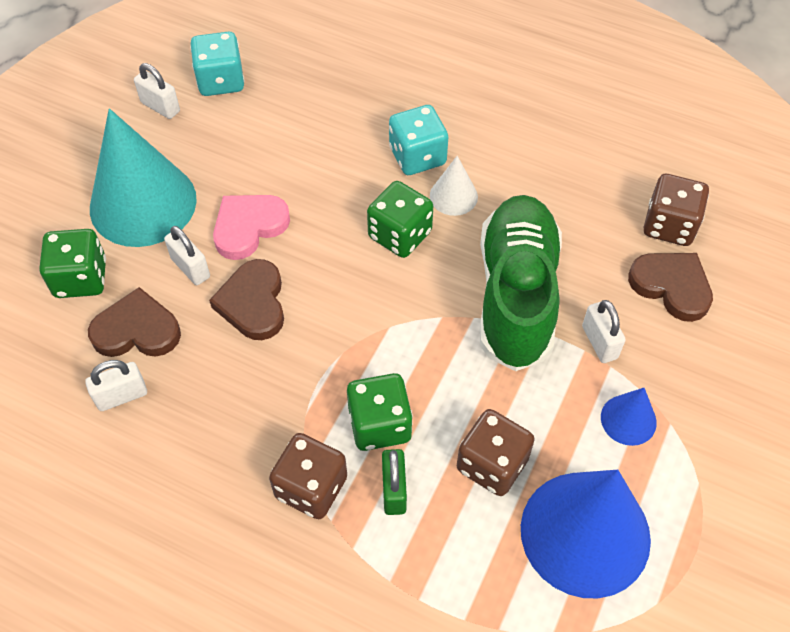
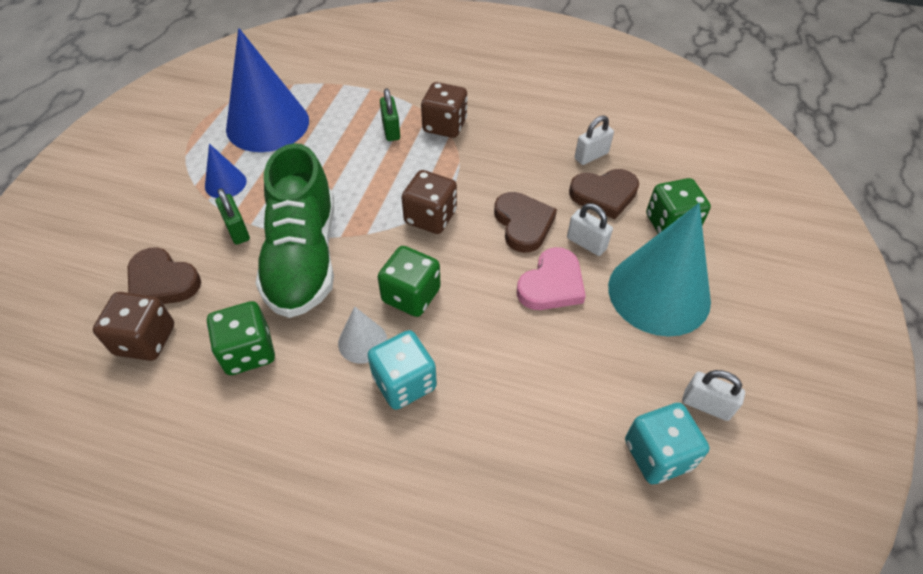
camera: 170 degrees right, 5 degrees down
green dice [347,373,413,451] -> green dice moved to [207,301,275,375]
brown dice [457,409,535,496] -> brown dice moved to [401,170,457,234]
white padlock [582,300,626,363] -> green padlock [216,188,250,245]

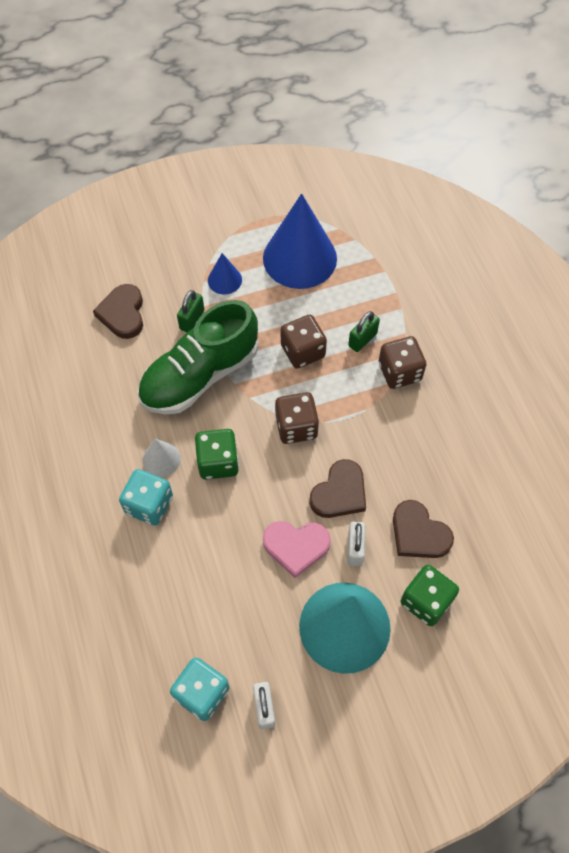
camera: 55 degrees right, 10 degrees up
brown dice [93,292,174,361] -> brown dice moved to [281,315,327,369]
green dice [207,301,275,375] -> none
white padlock [575,115,614,165] -> none

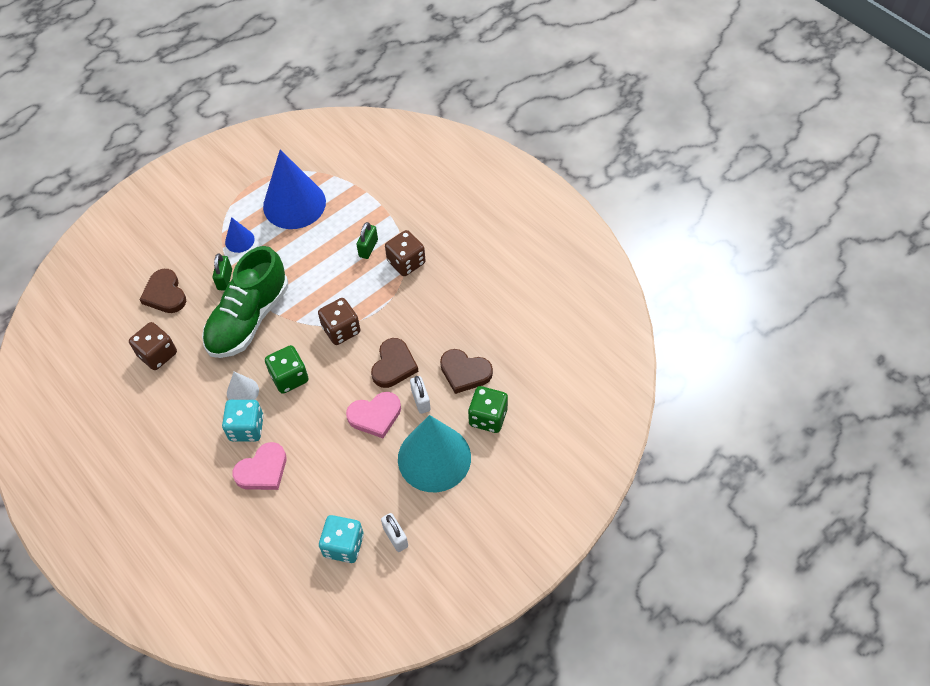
camera: 20 degrees left, 5 degrees down
brown dice [281,315,327,369] -> brown dice moved to [129,322,177,370]
none -> pink heart [233,442,286,490]

